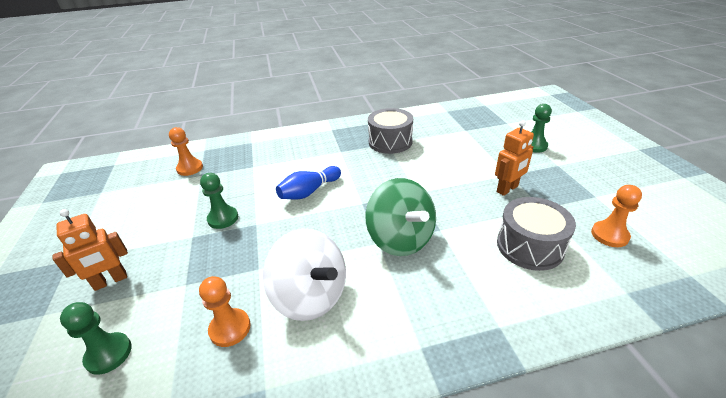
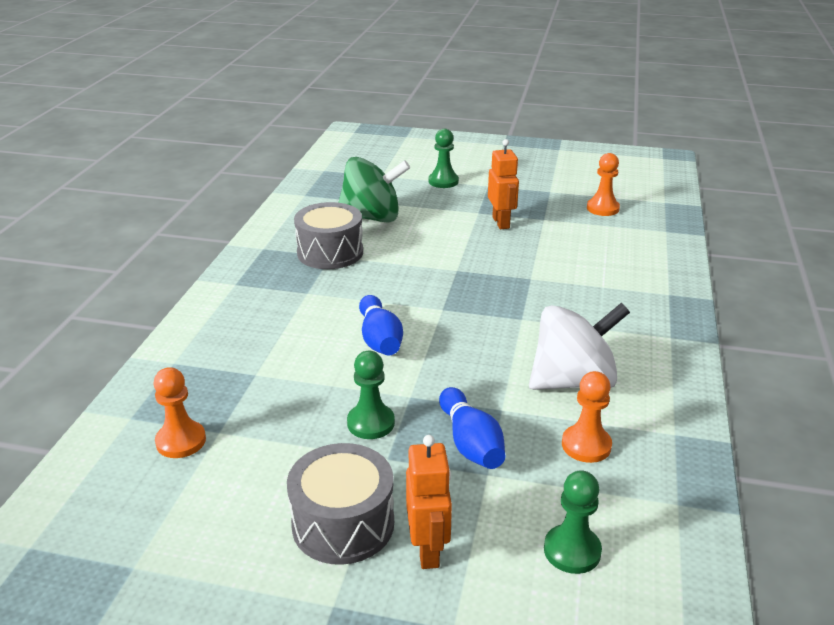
camera: 65 degrees left, 5 degrees down
green spinning top [365,178,436,256] -> green spinning top moved to [338,157,410,222]
grey drum [497,197,576,271] -> grey drum moved to [287,443,394,565]
none -> blue bowling pin [439,387,505,469]

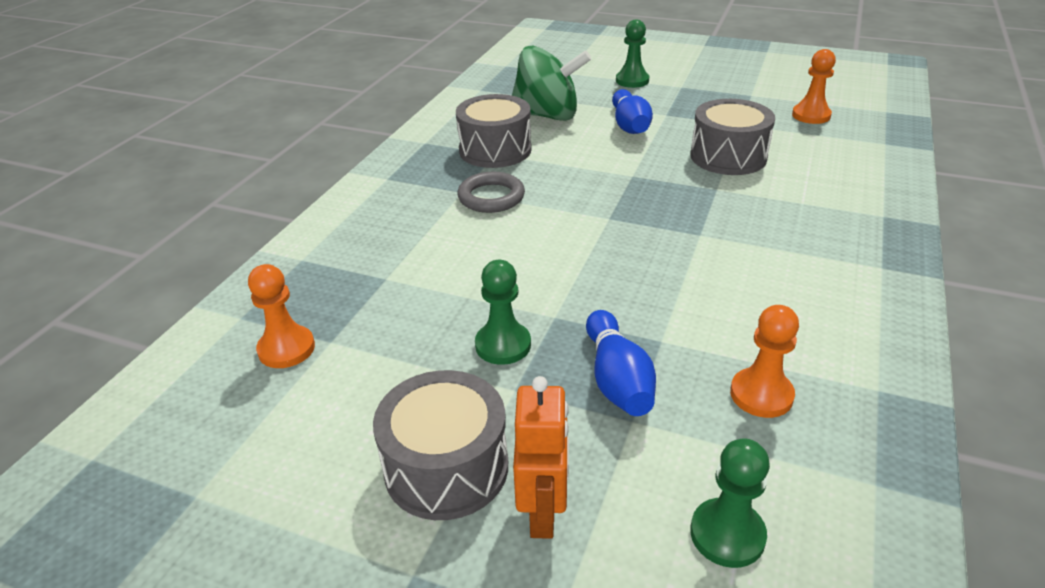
camera: 10 degrees right, 5 degrees up
blue bowling pin [359,295,403,355] -> blue bowling pin moved to [612,89,653,134]
orange robot [488,139,519,229] -> none
white spinning top [529,303,630,390] -> none
none -> grey ring [457,172,525,213]
none -> grey drum [690,99,775,175]

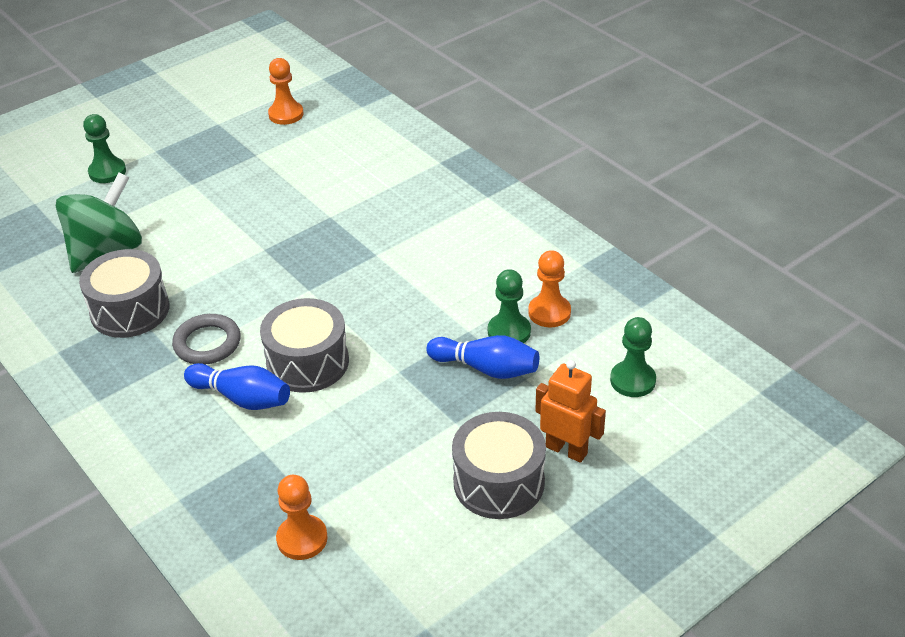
camera: 60 degrees left, 5 degrees up
green pawn [475,260,531,365] -> green pawn moved to [488,269,531,343]
blue bowling pin [612,89,653,134] -> blue bowling pin moved to [184,363,290,410]
grey drum [690,99,775,175] -> grey drum moved to [260,298,349,393]

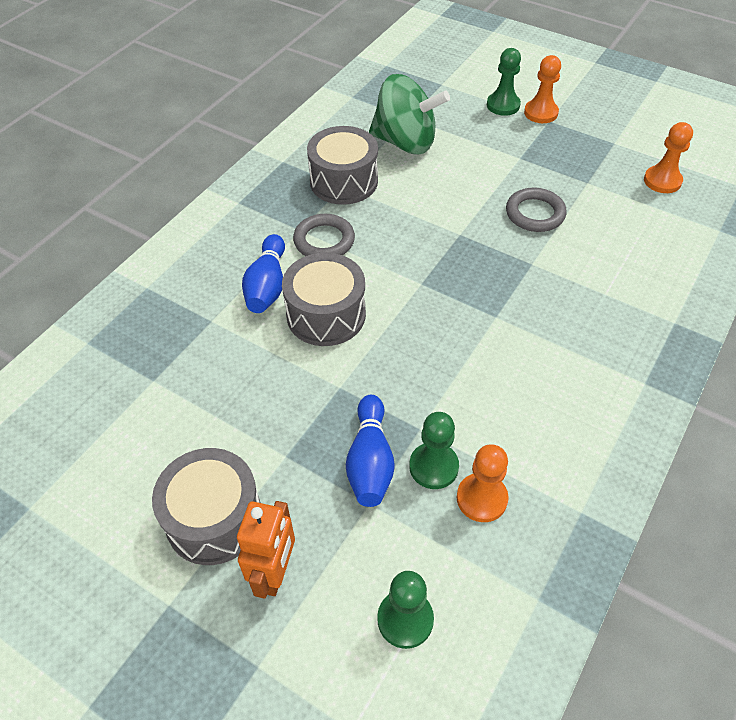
camera: 70 degrees right, 10 degrees up
orange pawn [276,475,328,560] -> orange pawn moved to [524,55,561,123]
none -> grey ring [506,187,567,232]

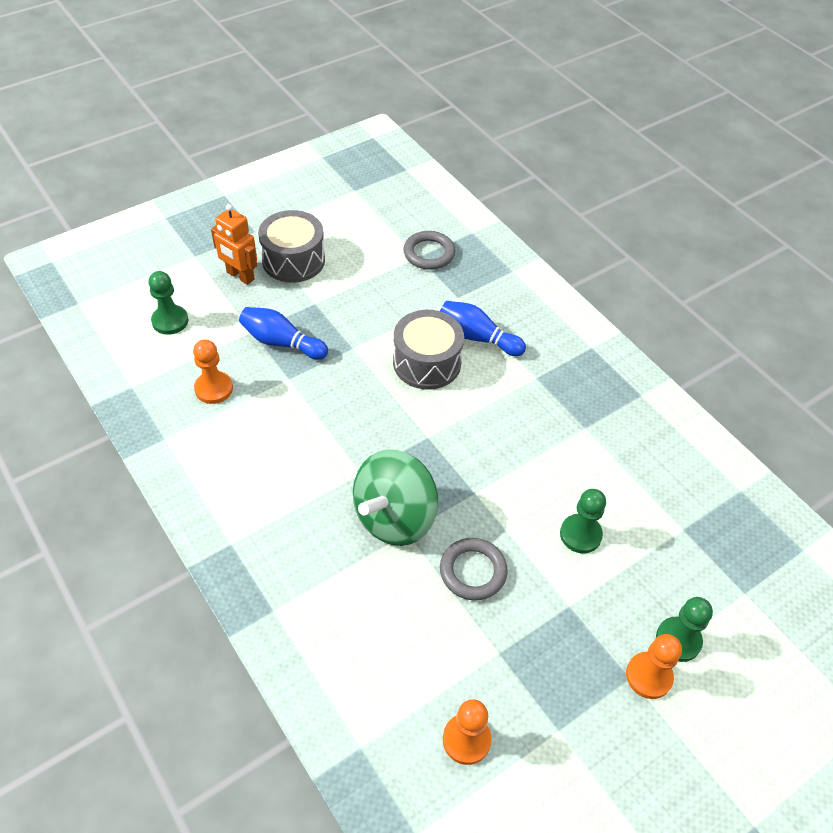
camera: 110 degrees right, 0 degrees up
grey ring [293,214,355,256] -> grey ring moved to [403,231,455,270]
grey drum [307,126,378,205] -> none
green spinning top [369,74,450,154] -> green spinning top moved to [353,449,438,546]
green pawn [409,412,459,489] -> green pawn moved to [560,489,606,553]

